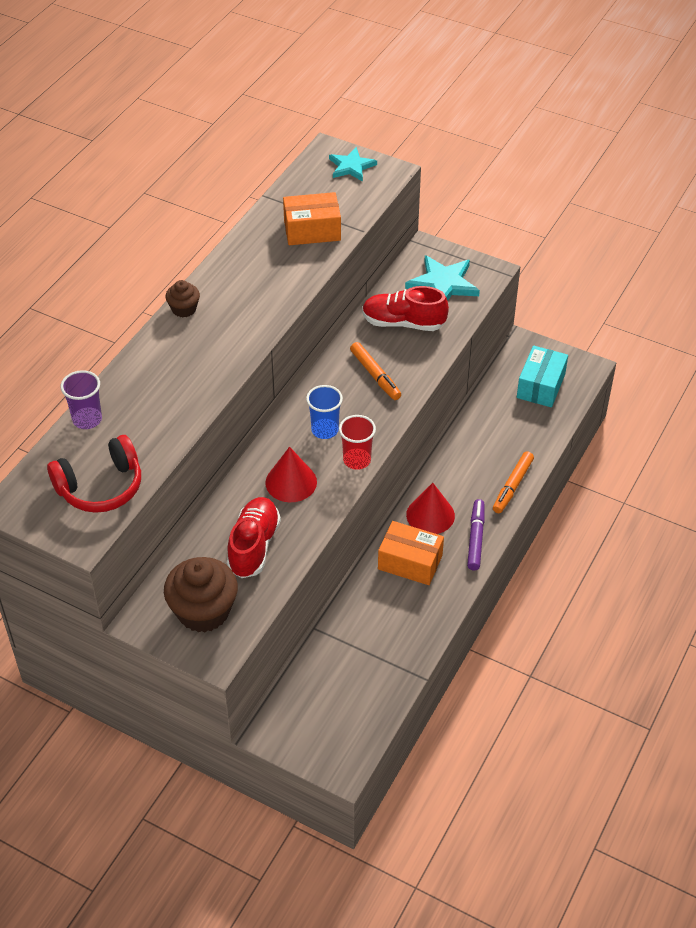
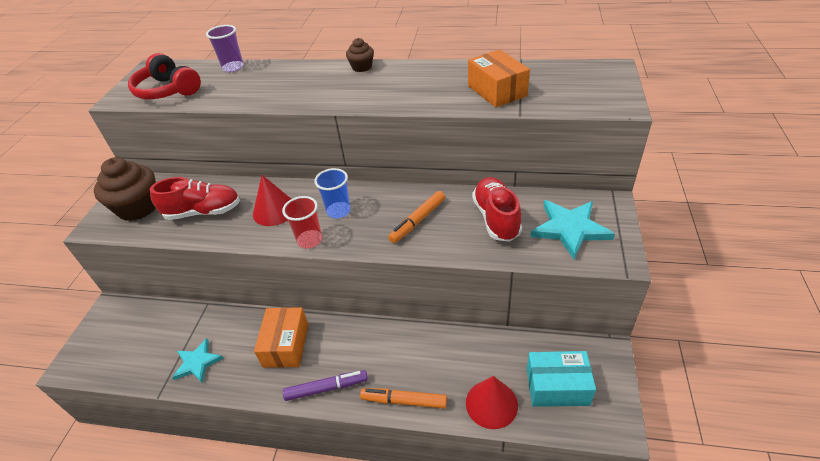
camera: 75 degrees right, 5 degrees down
turquoise star [329,147,377,182] -> turquoise star moved to [172,338,224,383]
red cone [406,483,455,534] -> red cone moved to [466,376,518,429]

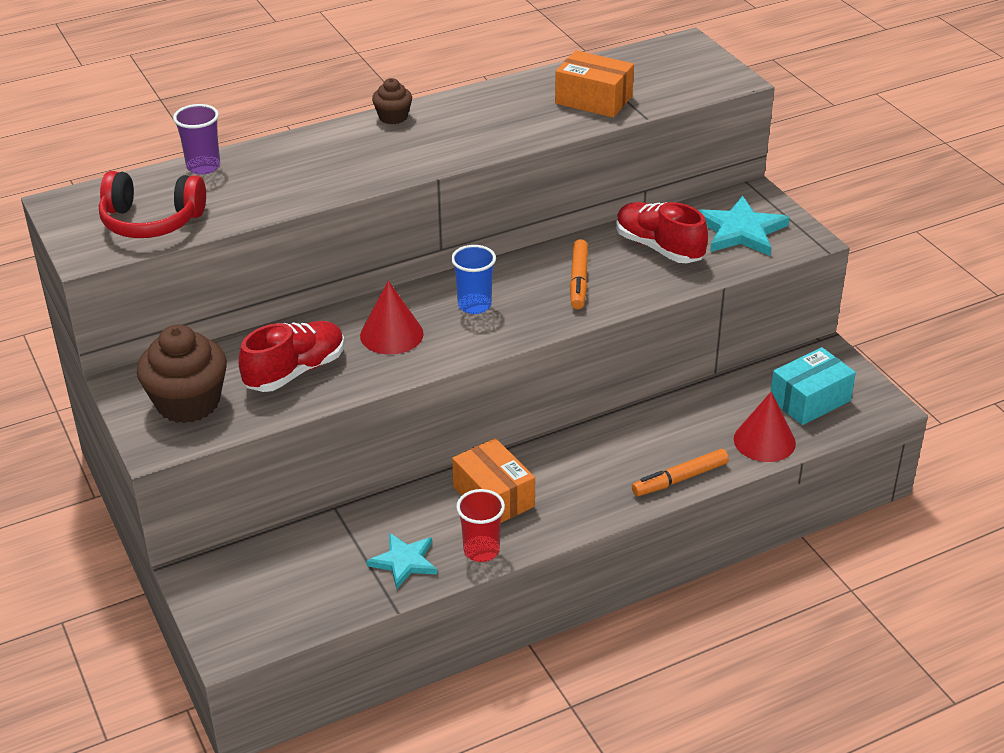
camera: 40 degrees left, 5 degrees down
red cup [282,196,322,248] -> red cup moved to [456,489,505,562]
purple marker [283,370,368,401] -> none

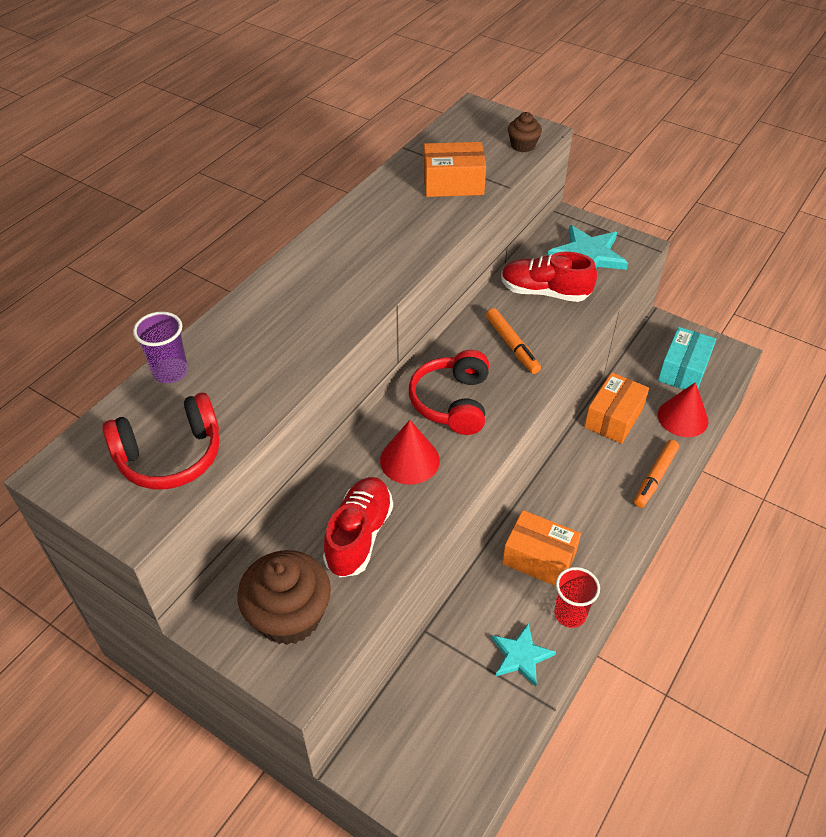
camera: 30 degrees left, 10 degrees up
brown cupcake [372,78,412,124] -> brown cupcake moved to [508,112,542,152]
blue cup [451,245,496,314] -> red headphones [409,350,489,435]
none -> orange box [584,372,649,444]

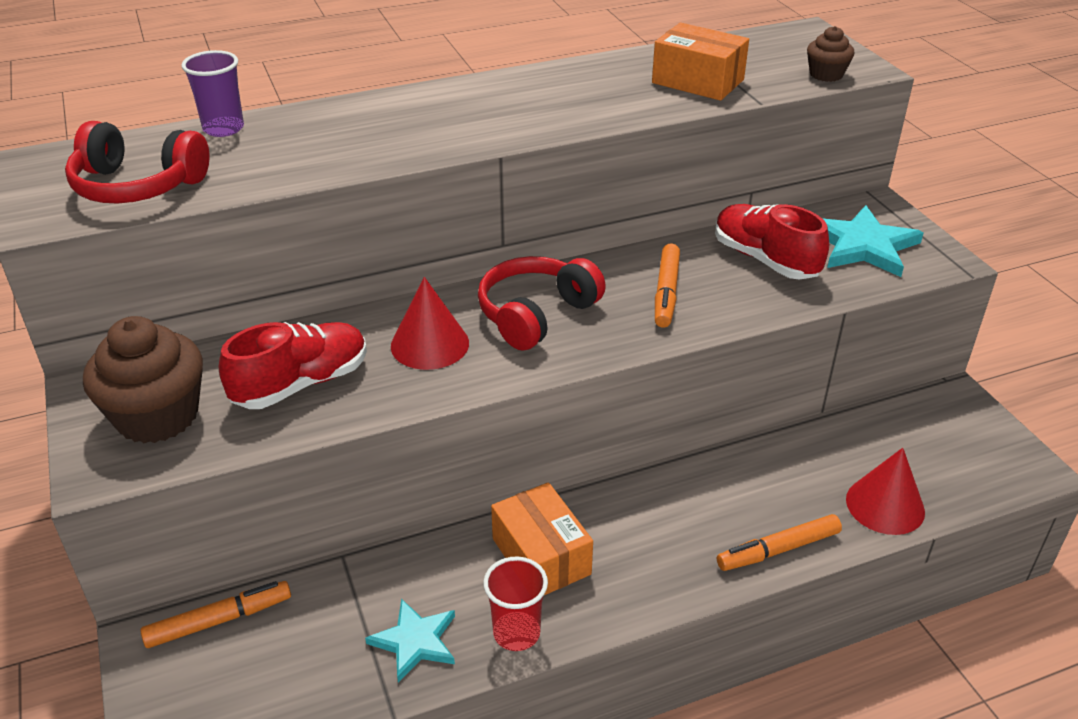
camera: 35 degrees right, 10 degrees down
orange box [584,372,649,444] -> none
turquoise box [658,327,716,390] -> none
none -> orange marker [140,581,291,648]

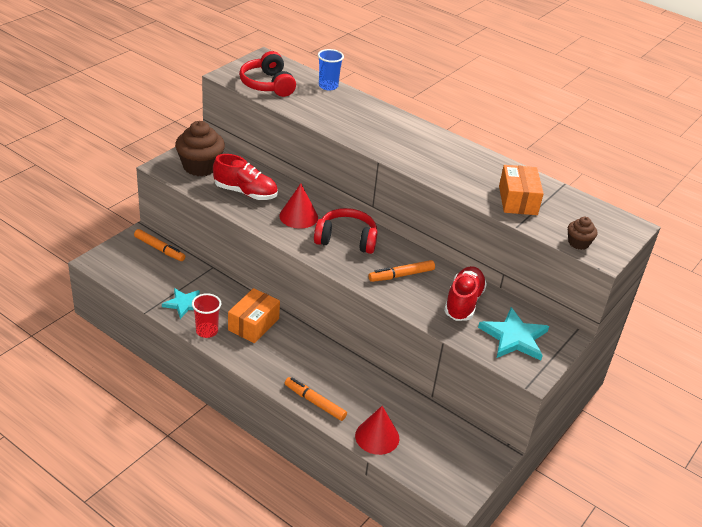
camera: 55 degrees right, 0 degrees up
purple cup [181,50,244,137] -> blue cup [318,49,344,91]

